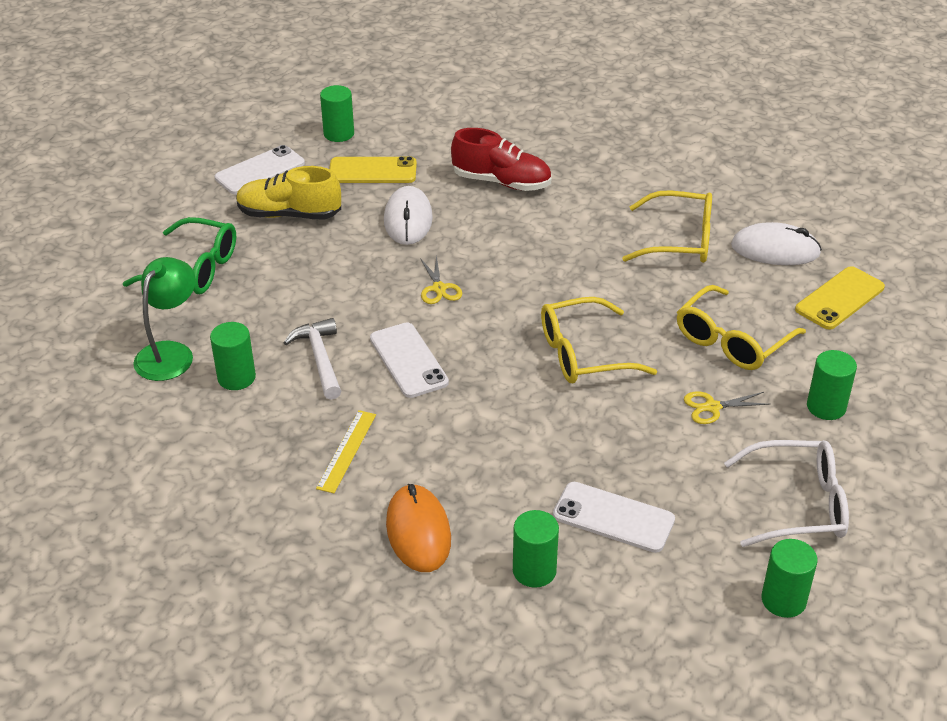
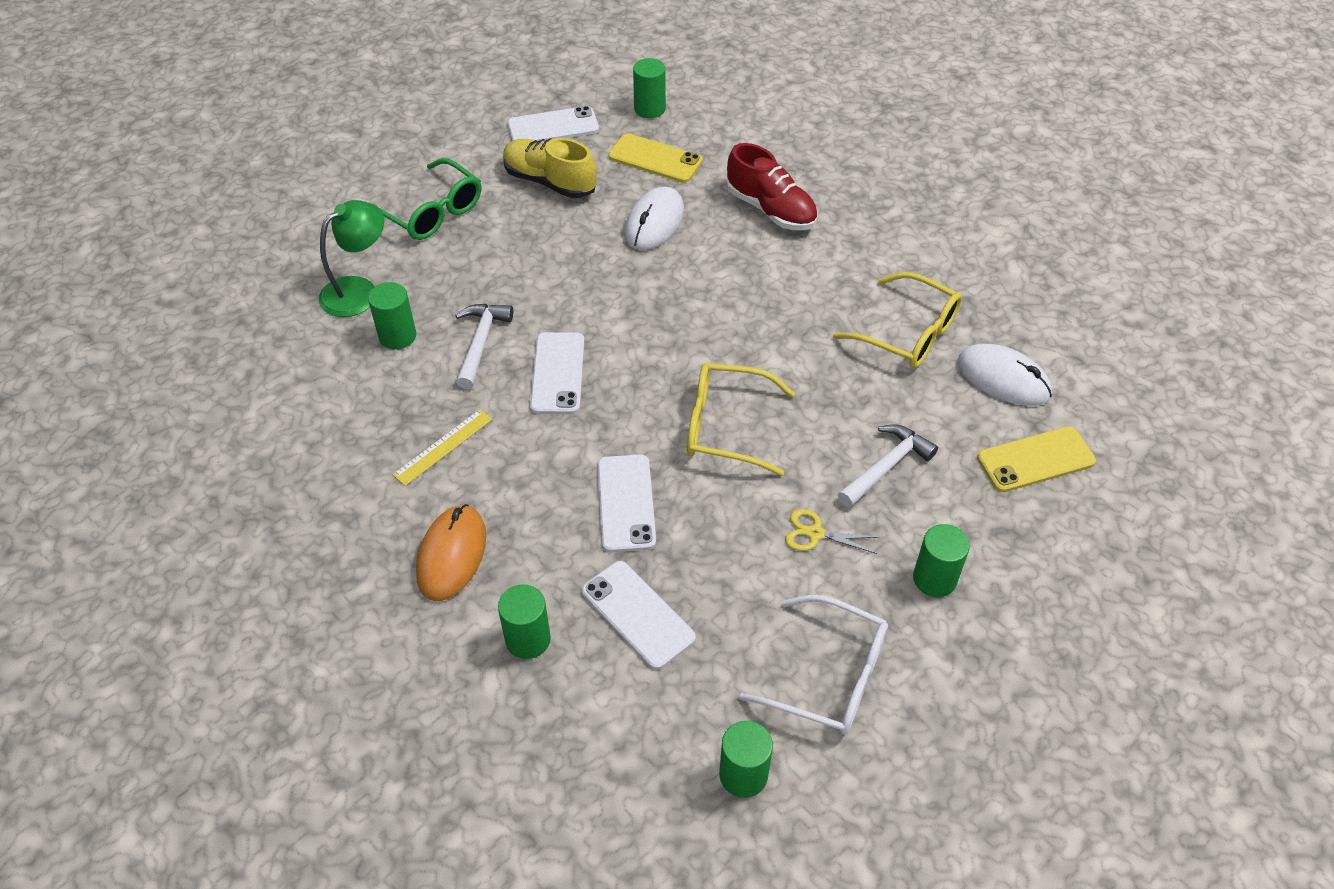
camera: 25 degrees right, 10 degrees up
yellow scissors [420,255,462,304] -> none
yellow glasses [677,285,806,370] -> white hammer [838,424,938,508]
none -> white phone [598,454,656,552]

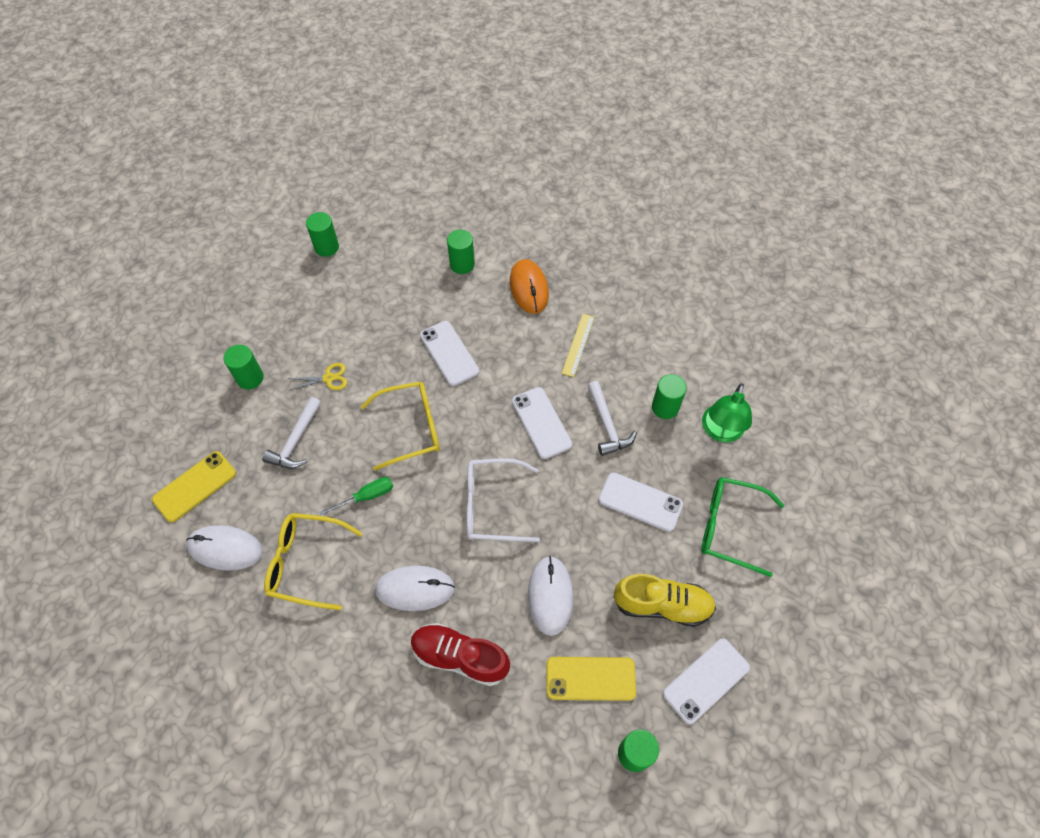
camera: 155 degrees right, 10 degrees up
white phone [582,561,696,670] -> white phone moved to [598,472,683,532]
white glasses [739,595,888,735] -> white glasses moved to [467,458,540,542]
none -> green screwdriver [319,477,393,516]
none -> white mouse [375,566,455,611]

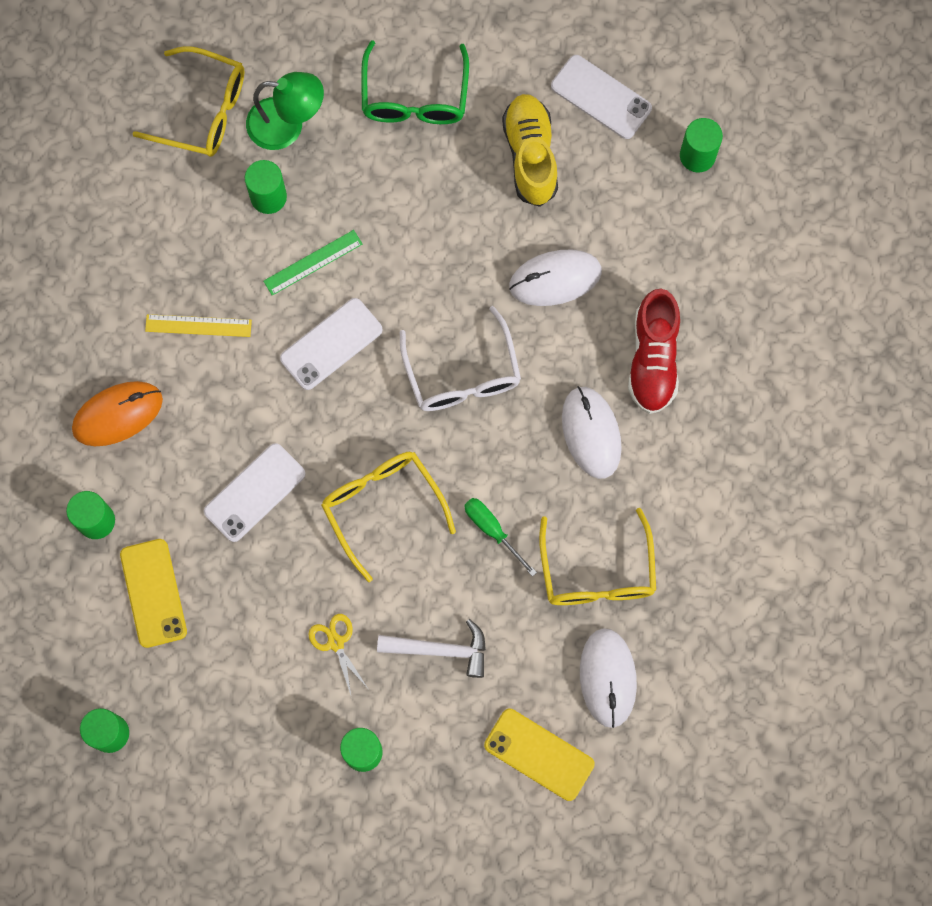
camera: 105 degrees left, 15 degrees up
yellow phone [547,657,636,701] -> yellow phone moved to [120,539,187,648]
white hammer [588,381,637,456] -> green ruler [263,230,362,295]
white phone [598,472,683,532] -> none
none -> yellow glasses [133,46,244,157]

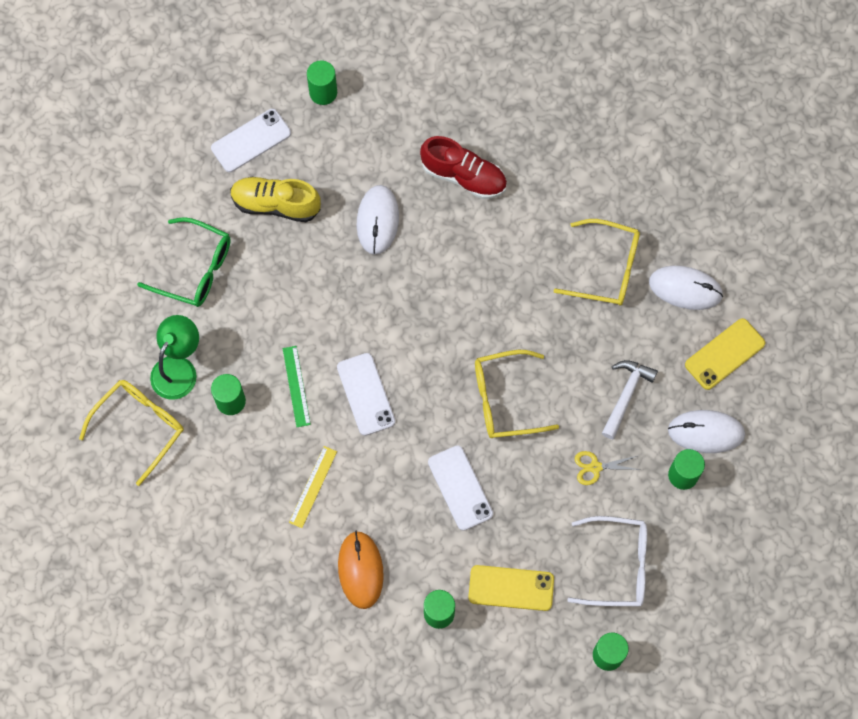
camera: 70 degrees left, 5 degrees down
white glasses [400,306,521,411] -> white glasses moved to [567,516,647,606]
green screwdriver [464,498,537,577] -> none
white mouse [562,386,622,479] -> white mouse moved to [668,410,745,453]

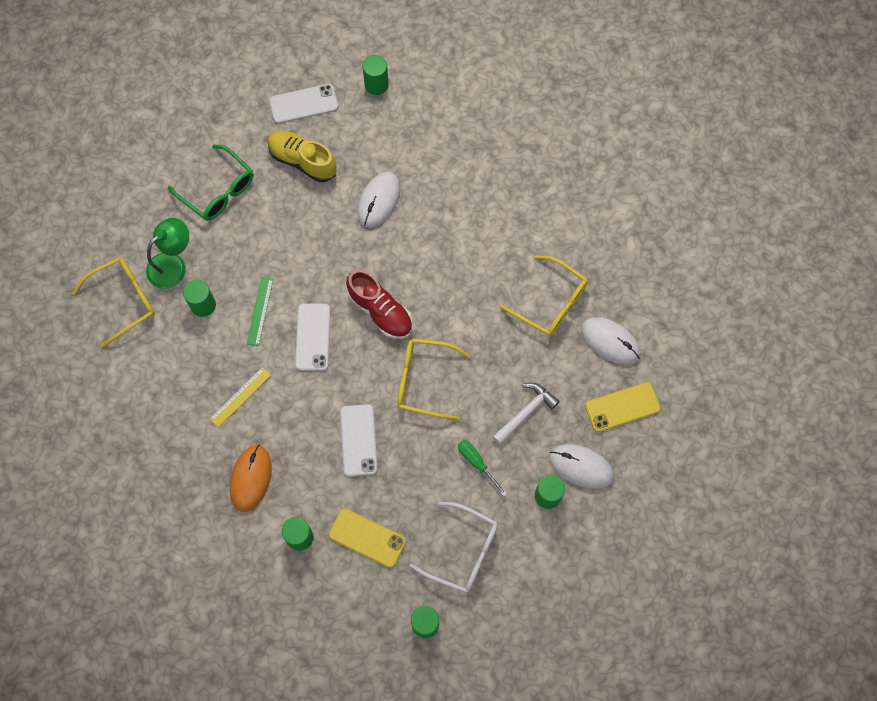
camera: 20 degrees right, 0 degrees up
red shoe [420,136,507,199] -> red shoe moved to [346,270,413,339]
yellow scissors [575,451,641,485] -> green screwdriver [458,440,507,496]

